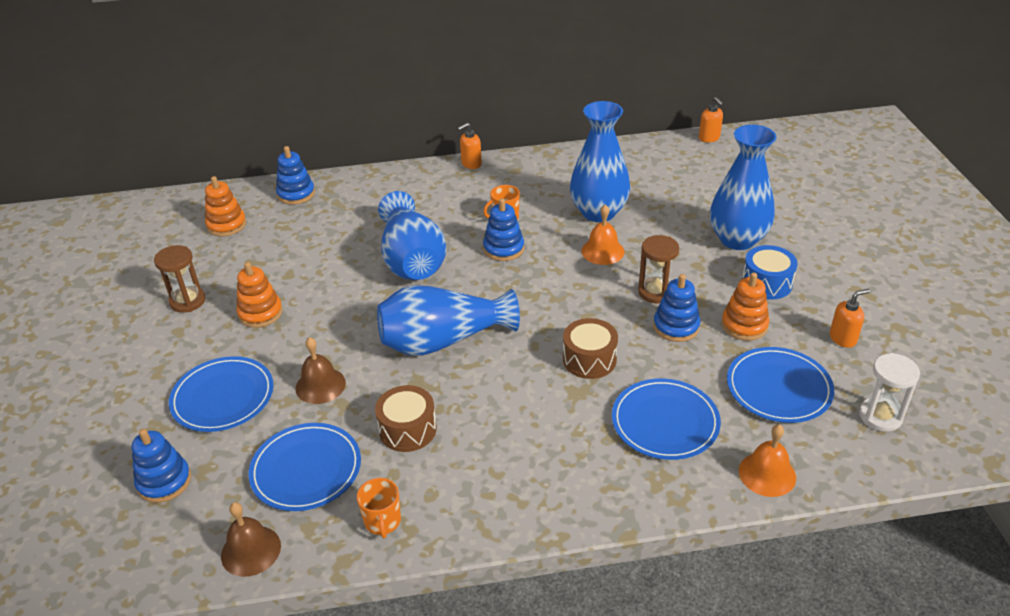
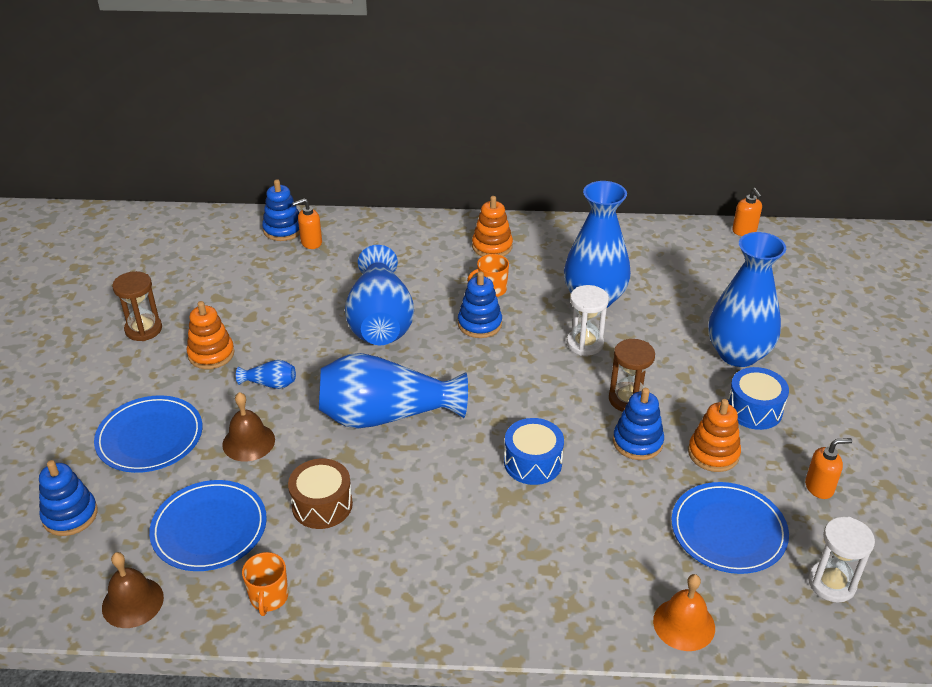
camera: 10 degrees right, 0 degrees up
orange stacking toy [205,176,246,237] -> orange stacking toy moved to [472,196,513,256]
orange soap dispenser [458,123,482,169] -> orange soap dispenser moved to [292,198,322,249]
brown drum [563,318,618,379] -> blue drum [504,418,564,485]
orange bell [581,205,625,265] -> white hourglass [567,285,609,356]
blue plate [612,378,721,460] -> none
none -> blue vase [236,360,296,389]

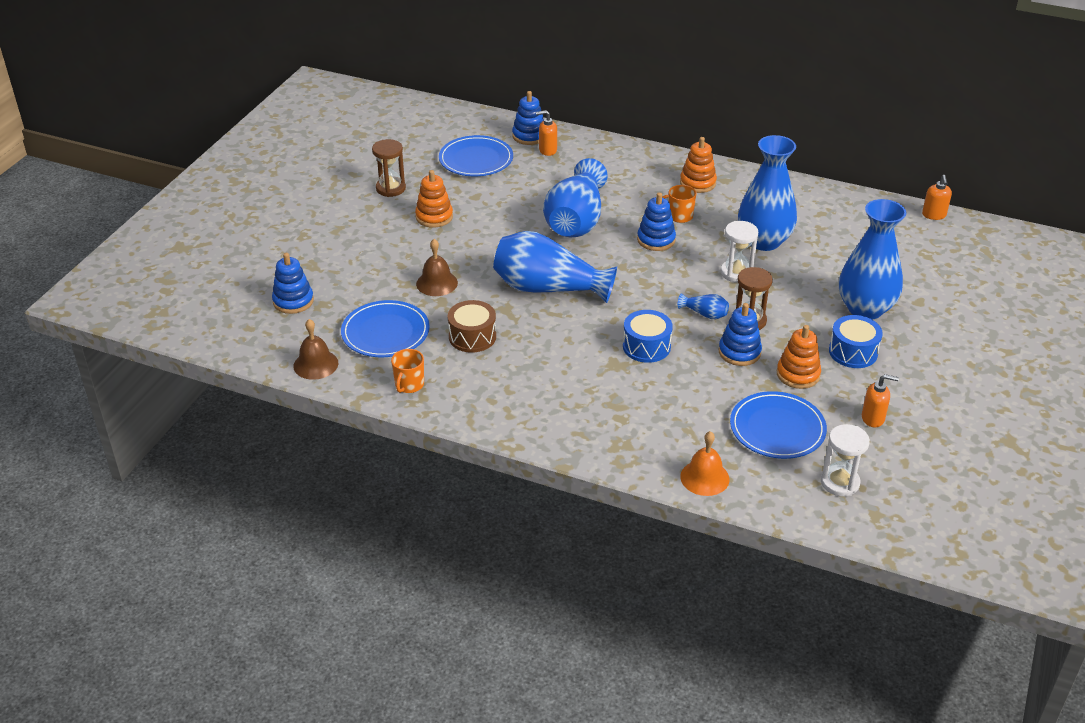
camera: 20 degrees right, 0 degrees up
blue plate [94,395,202,473] -> blue plate moved to [439,135,513,176]
blue vase [236,360,296,389] -> blue vase moved to [678,293,729,319]

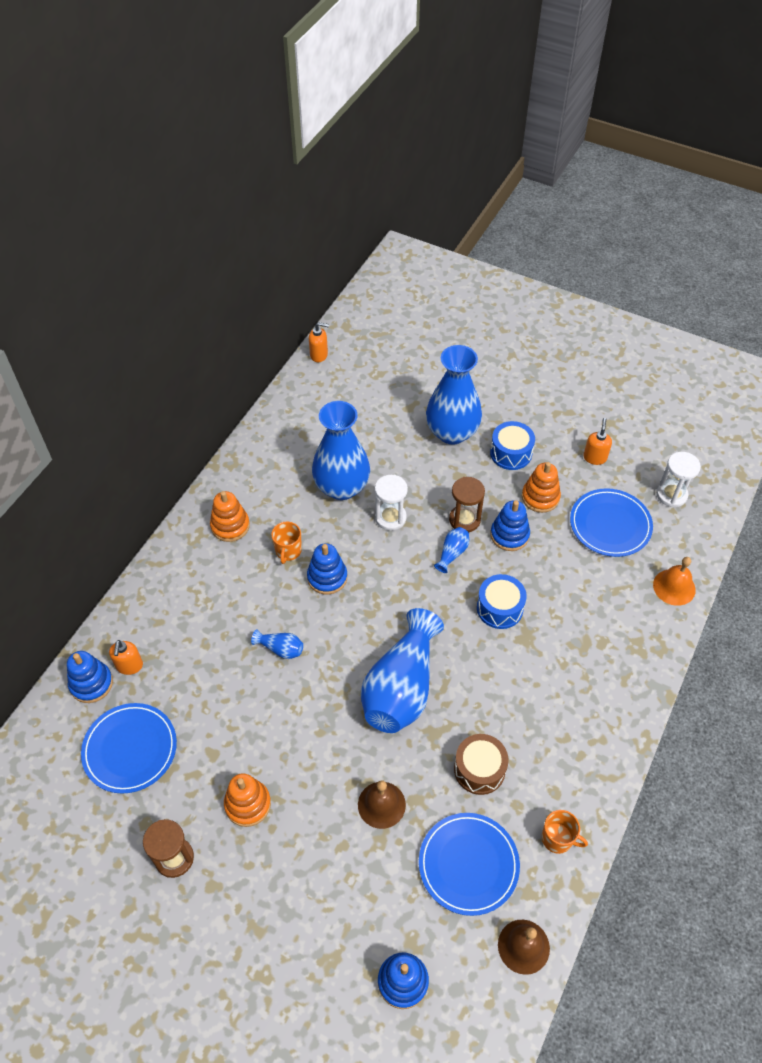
camera: 85 degrees left, 15 degrees up
blue vase [543,158,607,237] -> blue vase [251,629,303,659], size x0.41

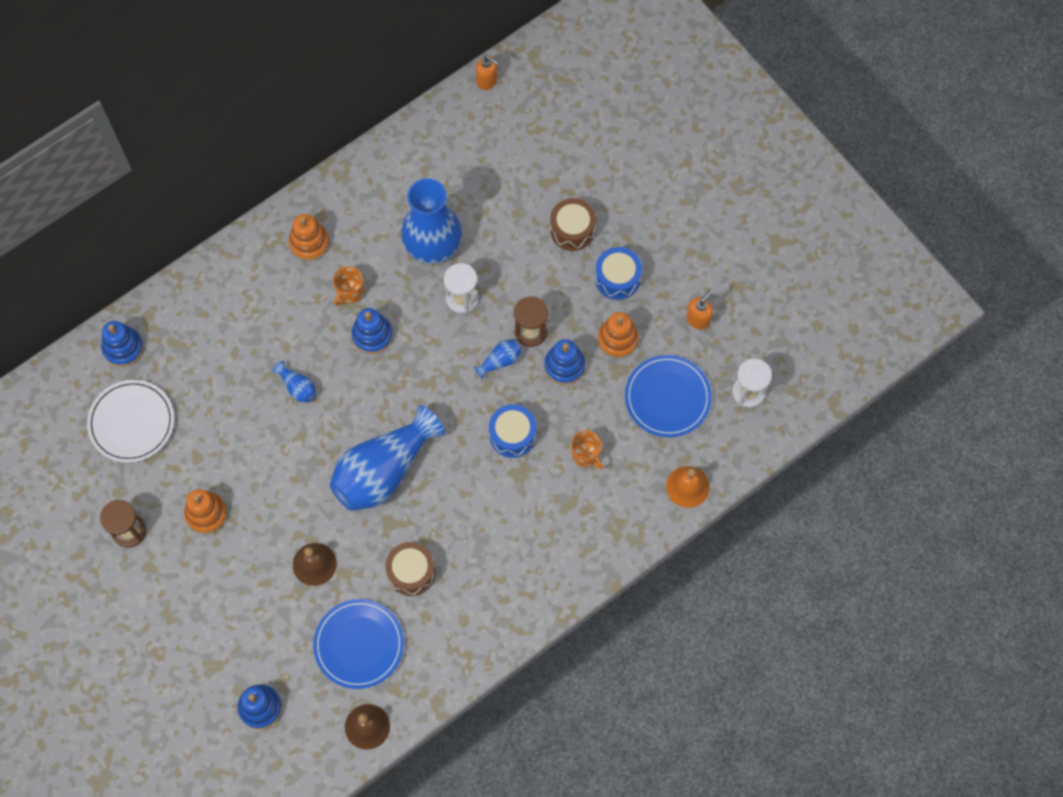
camera: 25 degrees right, 15 degrees up
blue plate [81,703,177,794] -> white plate [87,380,174,463]
orange soap dispenser [109,640,143,675] -> none
blue vase [426,345,482,444] -> brown drum [550,198,596,251]
orange mug [542,810,588,854] -> orange mug moved to [571,431,603,470]

